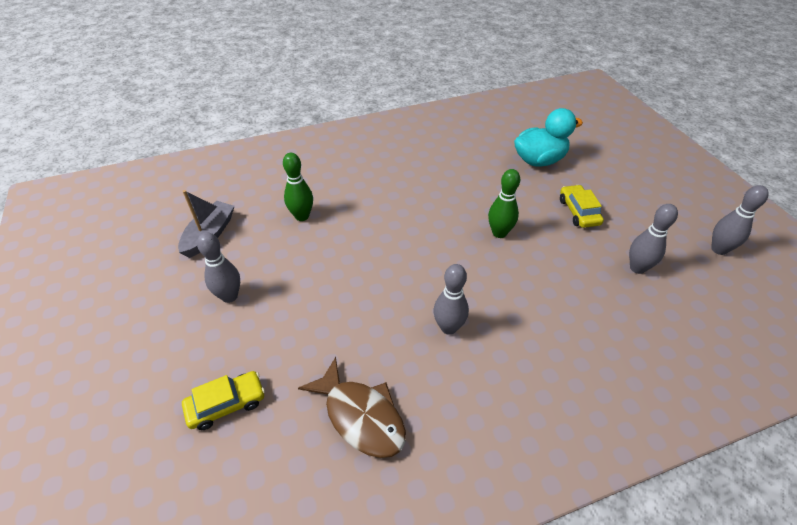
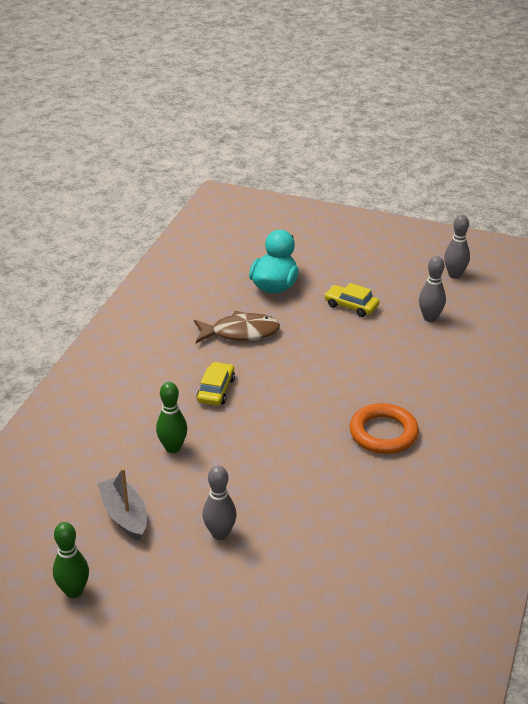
camera: 50 degrees left, 10 degrees down
yellow car [182,371,265,430] -> yellow car moved to [197,362,235,406]
brown fish [298,357,406,458] -> brown fish moved to [194,311,280,343]
grey bowling pin [434,264,469,335] -> orange ring [350,403,419,454]
green bowling pin [488,169,520,238] -> green bowling pin moved to [53,522,89,598]

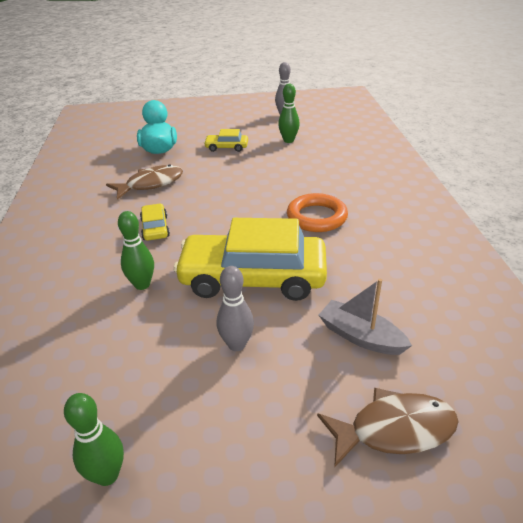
camera: 25 degrees left, 0 degrees up
grey boat [98,468,147,541] -> grey boat moved to [319,279,412,355]
grey bowling pin [419,256,446,322] -> green bowling pin [278,84,300,143]
none -> yellow car [174,218,327,301]
none -> brown fish [317,388,459,468]

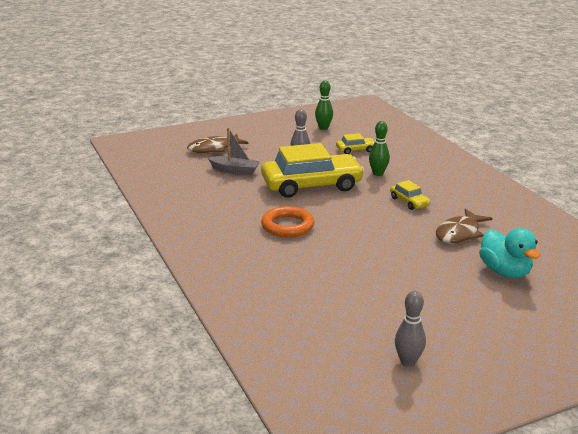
camera: 160 degrees right, 10 degrees down
yellow car [204,129,248,152] -> yellow car moved to [336,133,375,154]
green bowling pin [278,84,300,143] -> none

